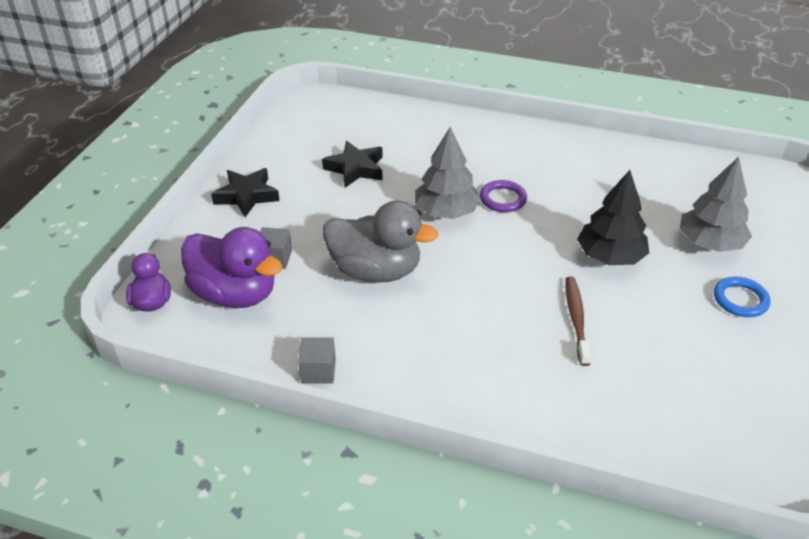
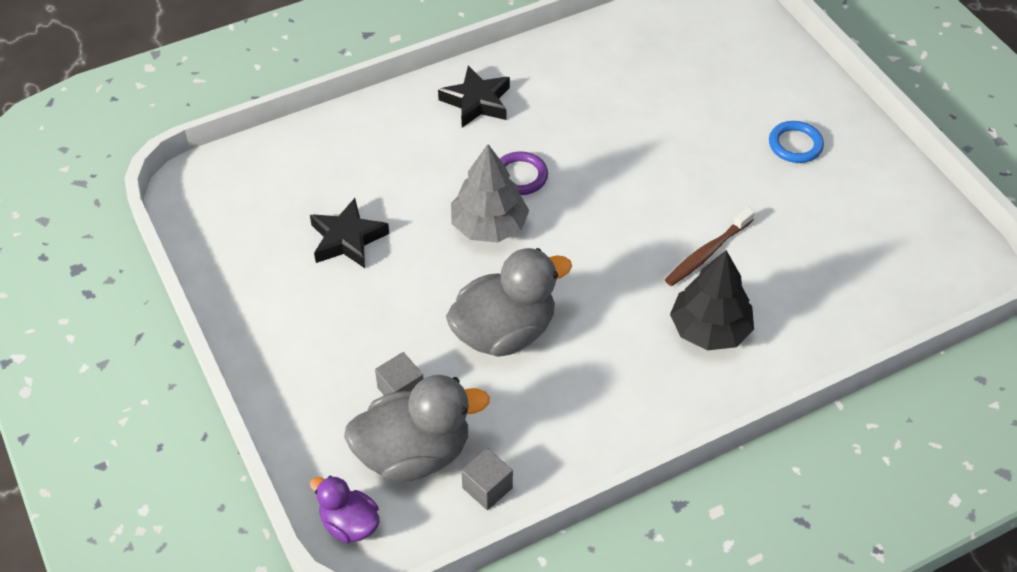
camera: 45 degrees left, 10 degrees up
purple duck [181,227,283,308] -> grey duck [344,375,490,482]
black star [211,168,280,217] -> black star moved to [438,66,510,128]
grey cube [298,338,336,383] -> grey cube moved to [461,448,513,510]
brown toothbrush [565,276,592,366] -> brown toothbrush turned 90 degrees counterclockwise [665,207,755,286]
black tree [577,170,649,265] -> black tree moved to [670,250,754,350]
grey tree [680,157,752,252] -> none

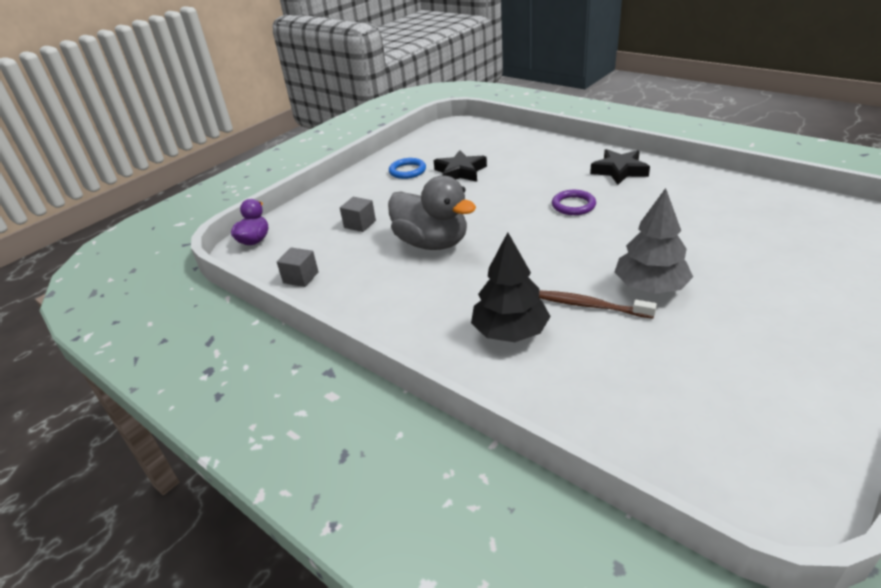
camera: 70 degrees right, 15 degrees down
grey duck [344,375,490,482] -> none
grey tree [451,144,529,243] -> grey tree moved to [615,188,693,294]
blue ring [769,121,824,163] -> blue ring moved to [389,158,426,179]

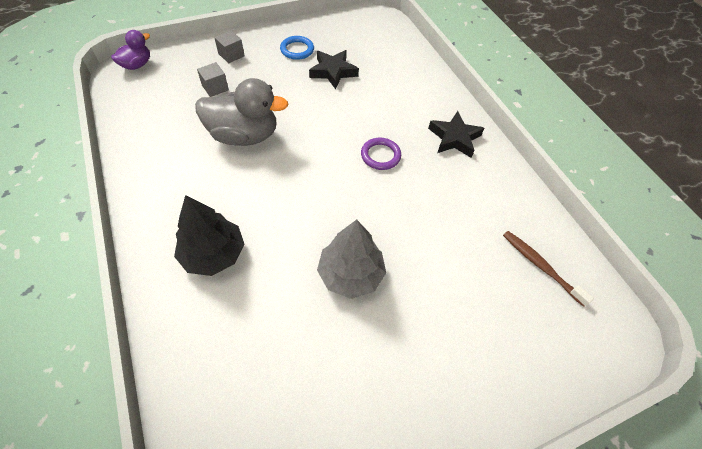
camera: 20 degrees right, 20 degrees up
grey cube [277,247,319,287] -> grey cube moved to [214,30,245,63]
grey duck [388,176,476,250] -> grey duck turned 60 degrees counterclockwise [195,78,289,146]
brown toothbrush [539,290,657,319] -> brown toothbrush moved to [503,231,594,307]

